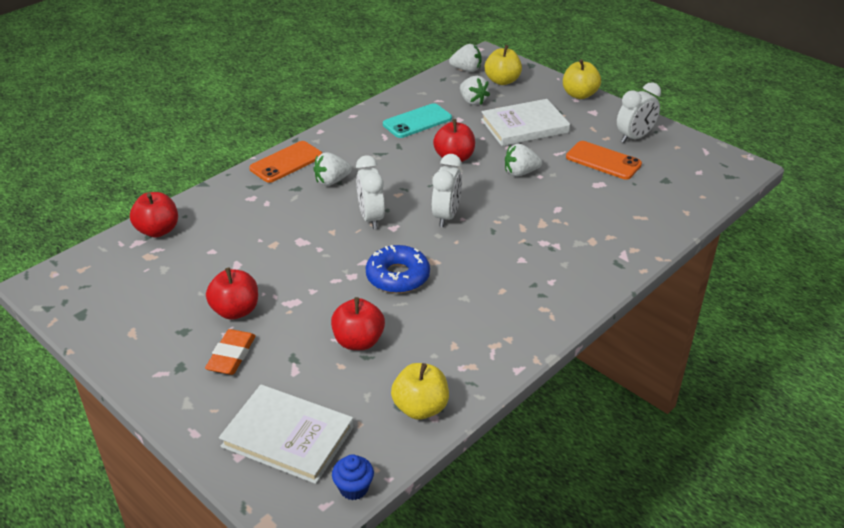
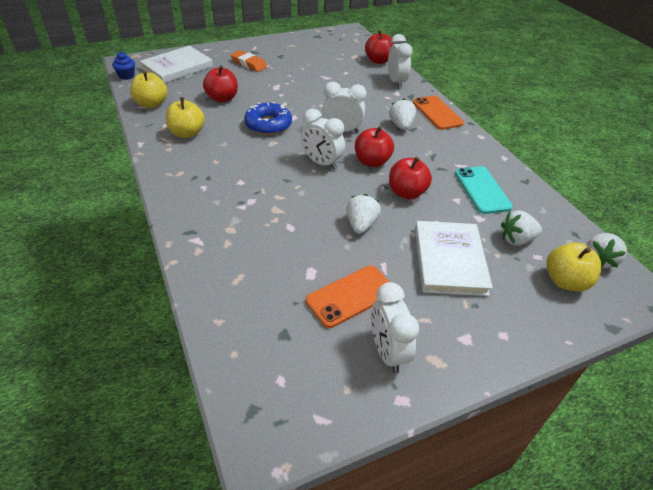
camera: 110 degrees right, 5 degrees up
red apple [206,268,258,320] -> red apple moved to [355,126,394,167]
yellow apple [563,59,601,99] -> yellow apple moved to [166,97,205,138]
none -> white clock [388,34,412,88]

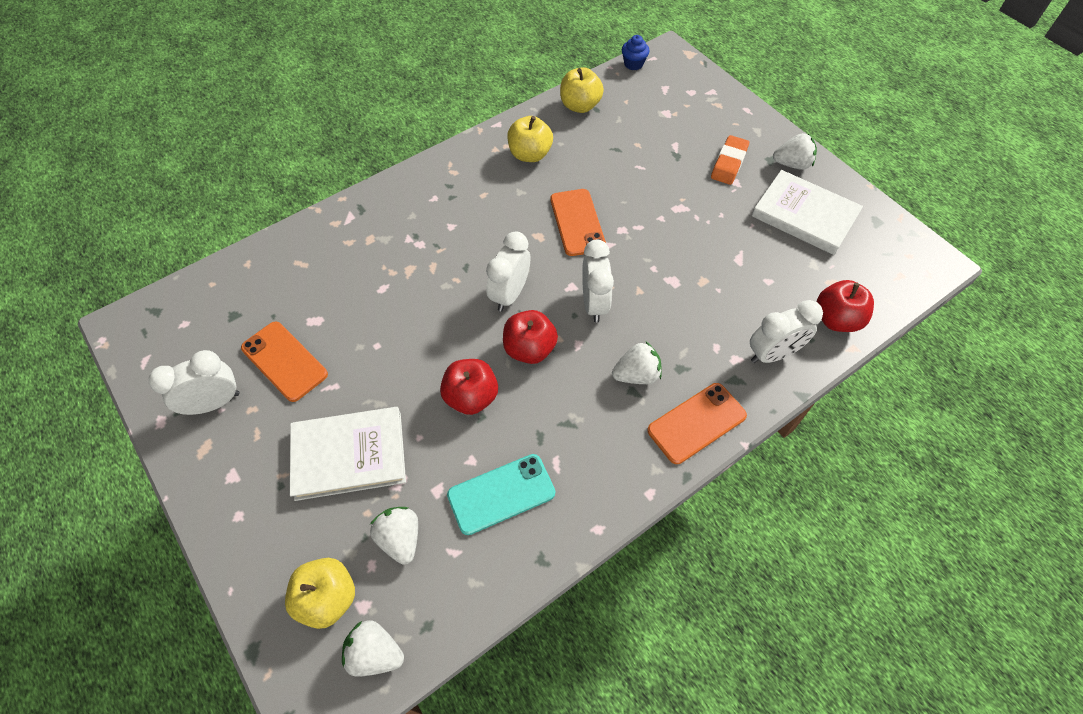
camera: 80 degrees right, 15 degrees up
white book [140,46,213,83] -> white book moved to [752,170,863,255]
red apple [203,65,238,103] -> none
blue donut [244,102,292,135] -> orange phone [550,189,606,256]
white strawberry [346,194,381,234] -> white strawberry moved to [773,133,817,170]

